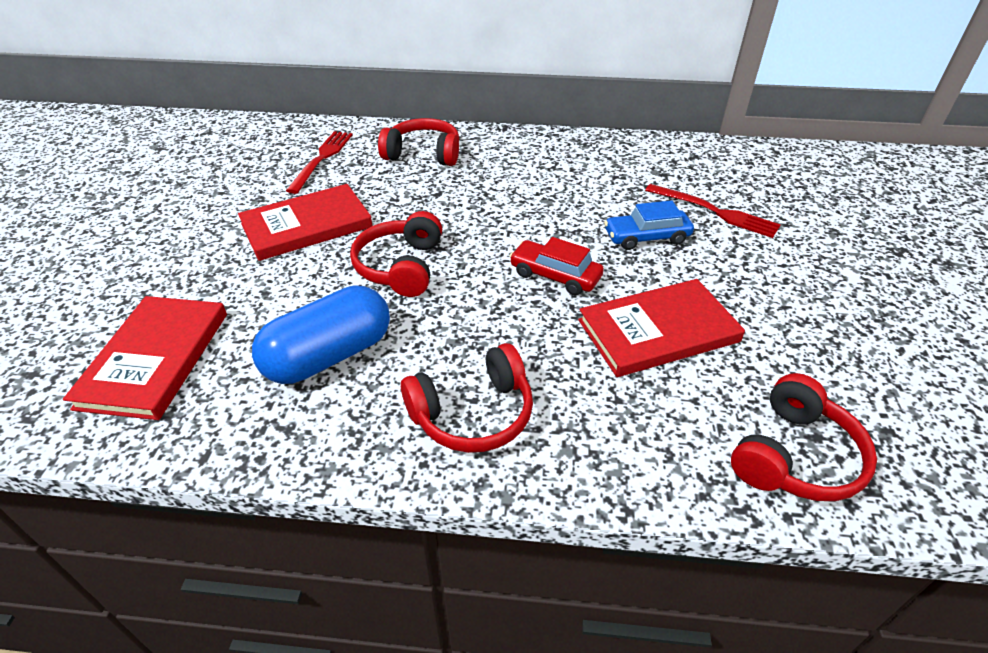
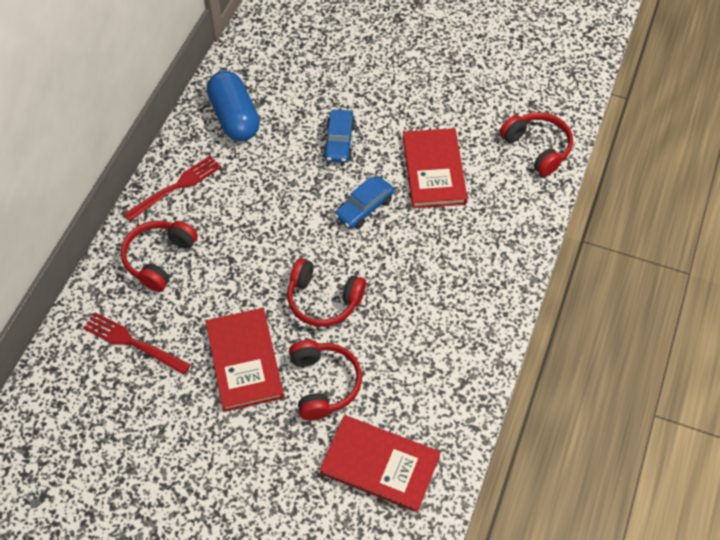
camera: 75 degrees left, 15 degrees up
blue capsule [252,285,390,384] -> blue capsule moved to [207,71,260,141]
red headphones [401,343,533,453] -> red headphones moved to [289,340,362,420]
red car [510,237,604,295] -> blue car [334,176,394,229]
red fork [645,184,781,238] -> red fork moved to [124,155,222,221]

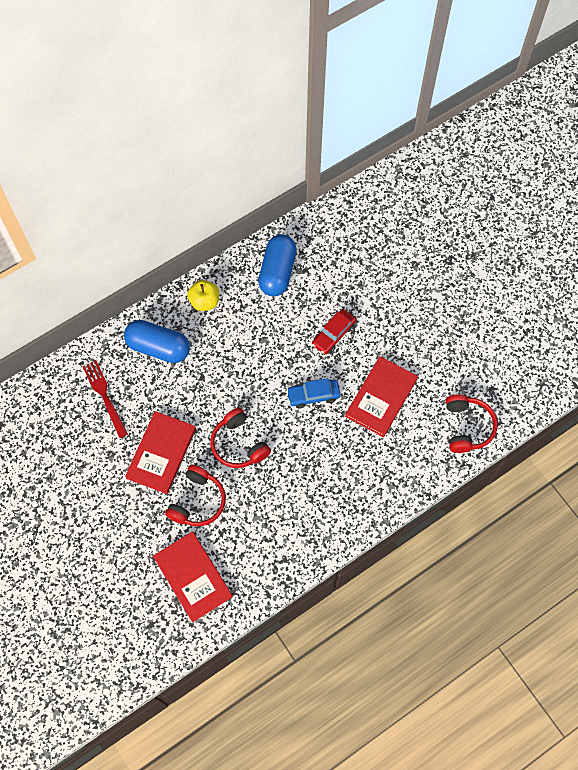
camera: 35 degrees right, 10 degrees up
red headphones [121,220,198,292] -> blue capsule [124,320,190,363]
red fork [124,155,222,221] -> yellow apple [187,280,219,311]
blue car [323,109,355,163] -> red car [312,309,356,355]

